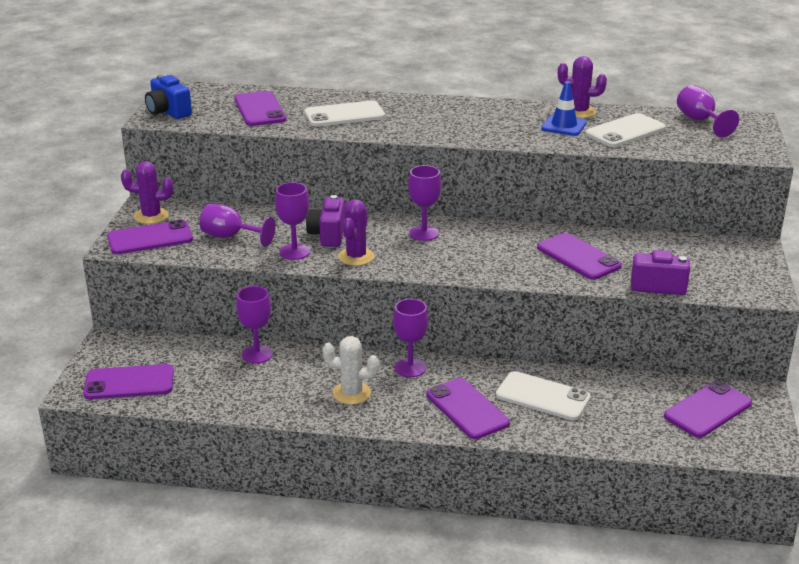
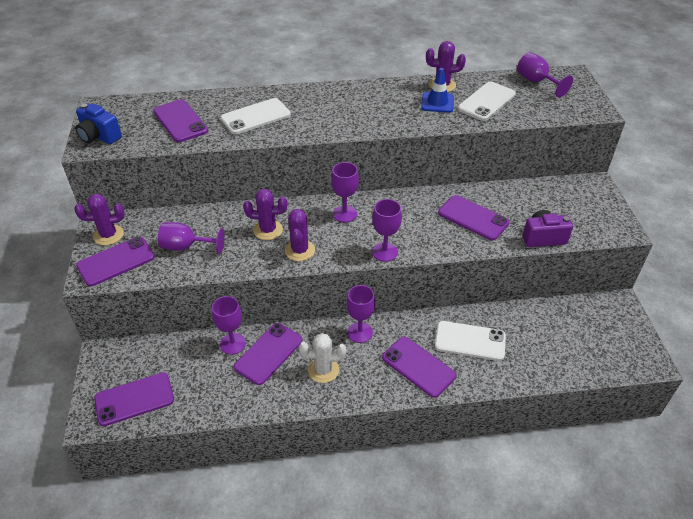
camera: 15 degrees left, 15 degrees up
purple goblet [275,182,310,260] -> purple goblet moved to [372,199,402,262]
purple camera [306,195,345,247] -> purple cactus [243,189,287,240]
purple phone [664,381,752,438] -> purple phone moved to [234,323,302,385]

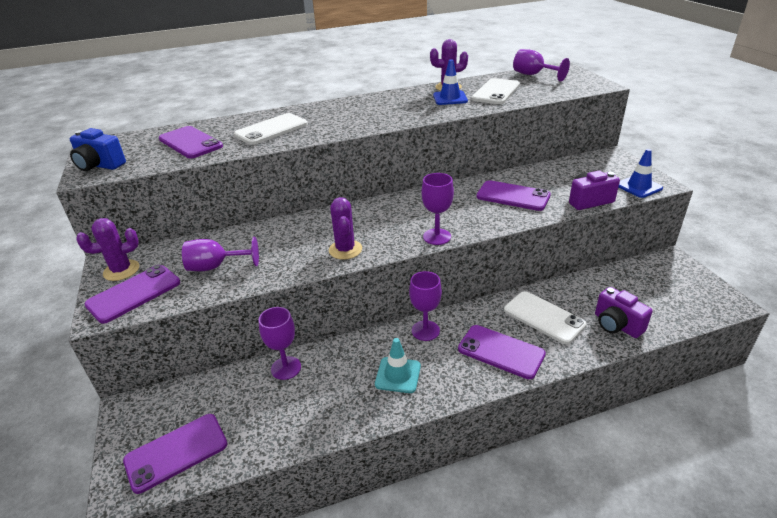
camera: 10 degrees left, 10 degrees down
purple phone [234,323,302,385] -> none
purple cactus [243,189,287,240] -> none
white cactus [299,333,346,383] -> turquoise traffic cone [375,338,421,393]
purple goblet [331,162,359,222] -> none
white phone [435,321,506,361] -> white phone turned 45 degrees clockwise [504,291,587,344]
none -> purple camera [595,287,652,338]
none -> blue traffic cone [619,149,663,198]

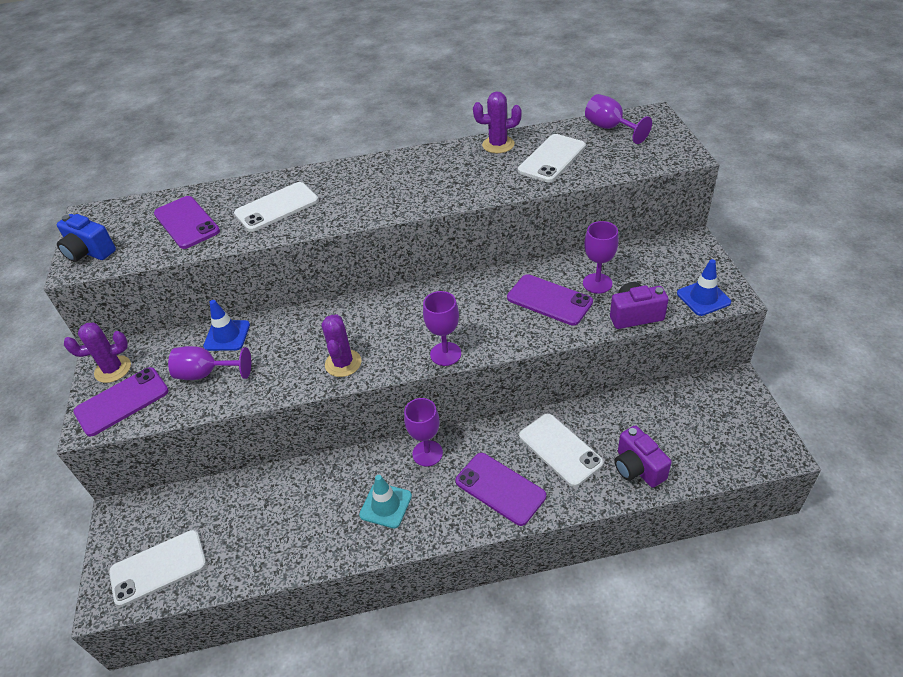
camera: 10 degrees right, 10 degrees up
purple phone [123,414,227,494] -> white phone [109,530,206,607]
purple goblet [259,307,301,380] -> purple goblet moved to [583,221,619,294]
blue traffic cone [433,60,468,105] -> blue traffic cone moved to [203,300,250,351]

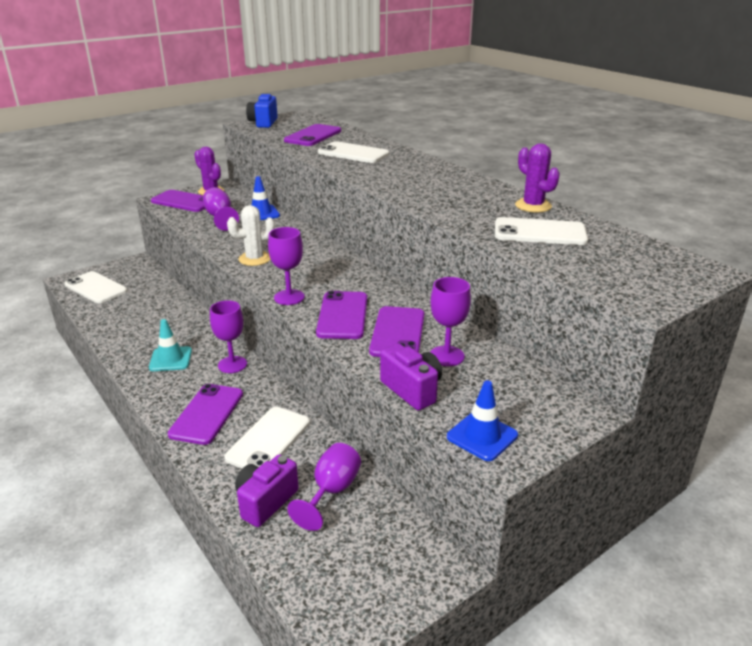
camera: 60 degrees right, 15 degrees down
purple cactus [321,314,362,377] -> white cactus [227,205,275,266]
purple goblet [585,94,652,144] -> purple goblet moved to [287,443,361,531]
none -> purple phone [316,291,367,339]

